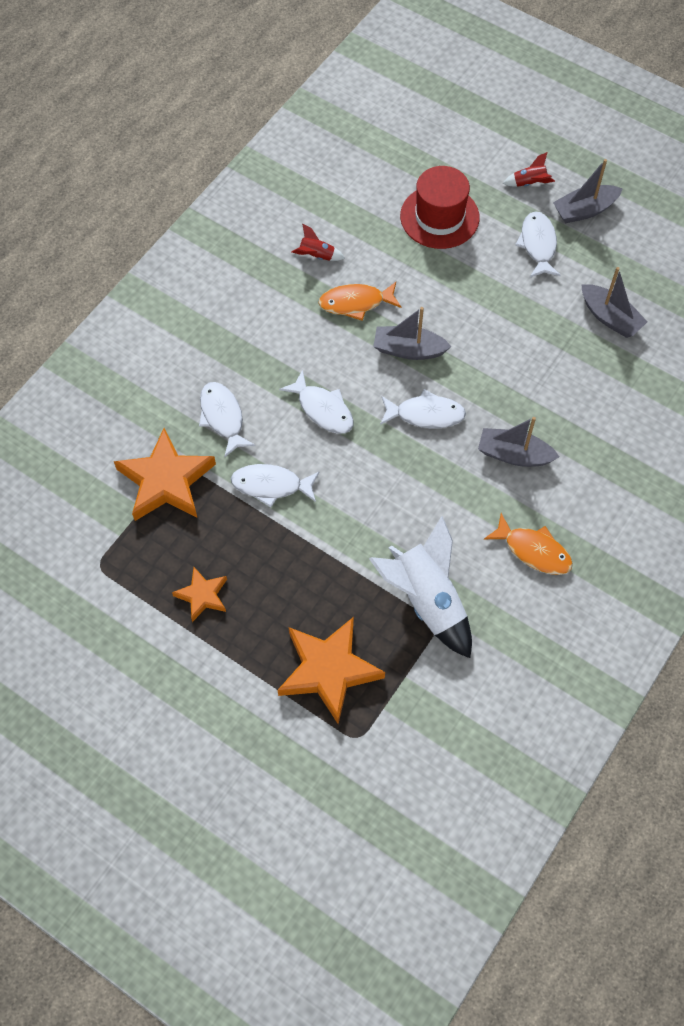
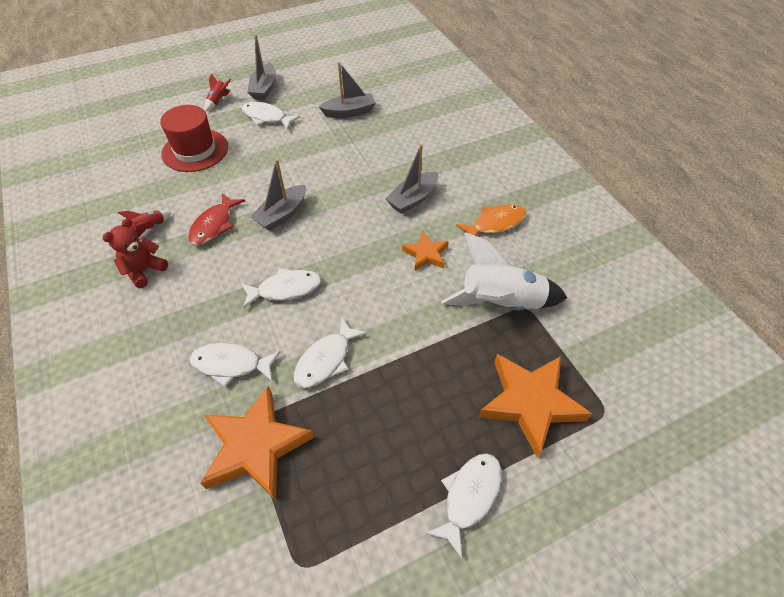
camera: 60 degrees left, 10 degrees down
orange star [172,567,227,622] -> orange star moved to [402,232,449,271]
orange fish [318,282,401,321] -> red fish [188,193,245,245]
white fish [380,389,466,429] -> white fish moved to [425,453,502,558]
none -> red teddy bear [102,218,168,288]

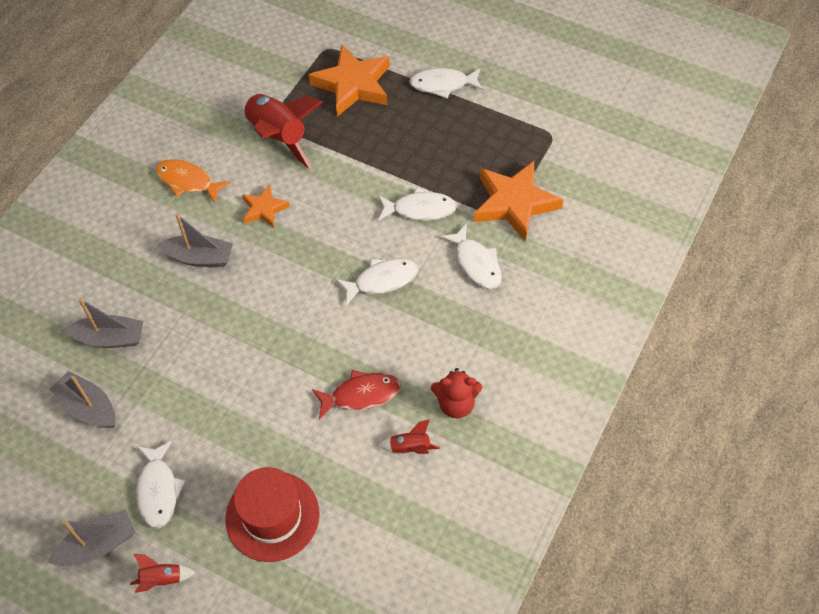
camera: 125 degrees left, 5 degrees up
white fish [240,268,322,308] -> white fish turned 120 degrees clockwise [336,259,418,306]
grey boat [250,159,306,231] -> grey boat moved to [64,298,143,348]
white rocket [441,233,567,310] -> red rocket [242,94,322,169]

